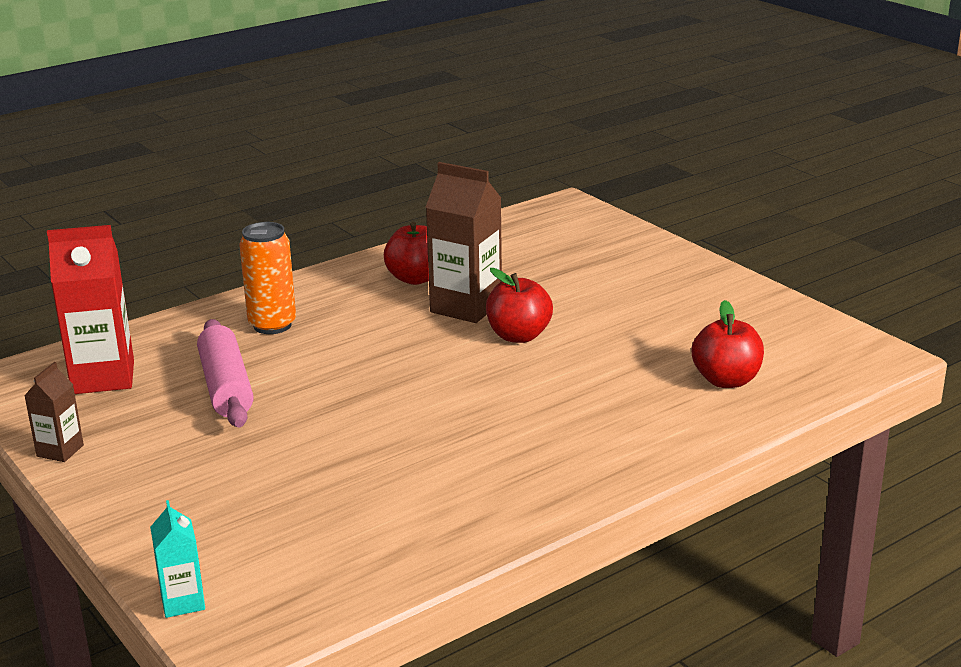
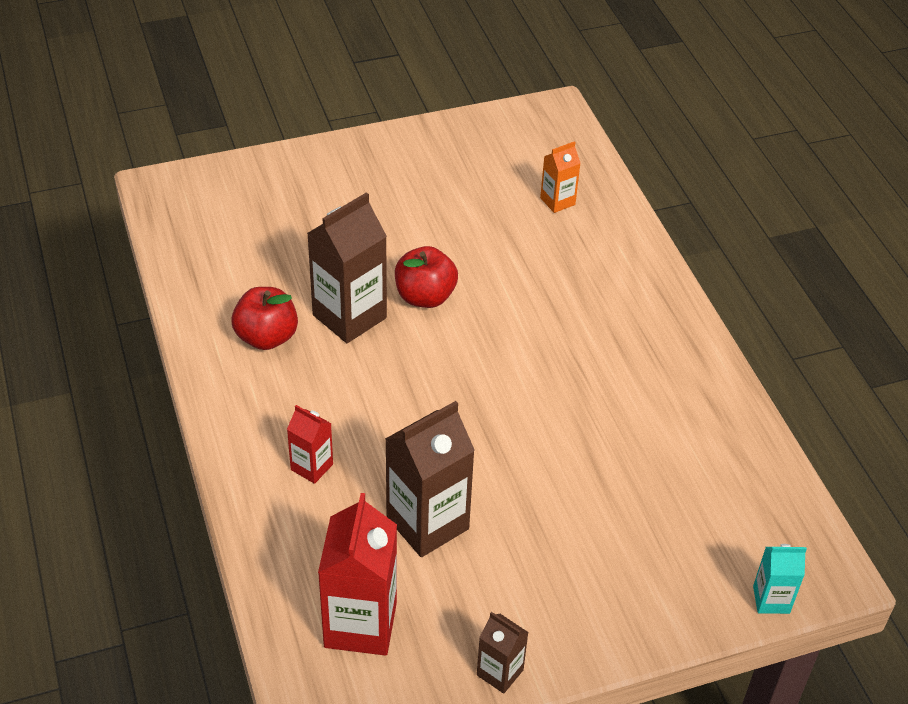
camera: 75 degrees left, 20 degrees up
pink rolling pin [197,319,254,427] -> brown carton [385,401,475,557]
orange can [239,222,296,334] -> red carton [287,405,333,484]
red apple [692,300,764,388] -> orange carton [540,141,581,213]

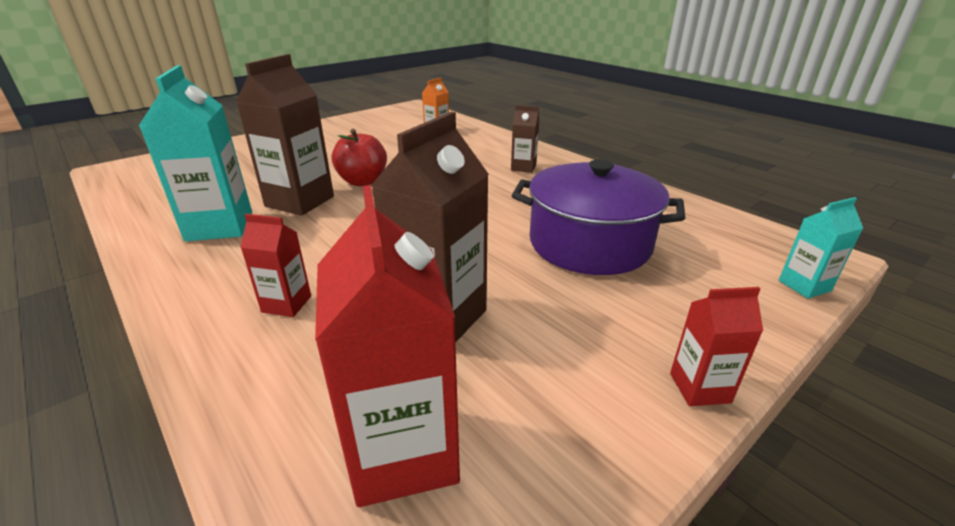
camera: 20 degrees left, 15 degrees down
red apple [231,287,298,350] -> turquoise carton [139,65,252,242]
brown carton [477,612,529,694] -> brown carton moved to [511,105,539,173]
none -> purple pot [511,160,685,275]
none -> red carton [670,287,763,406]

